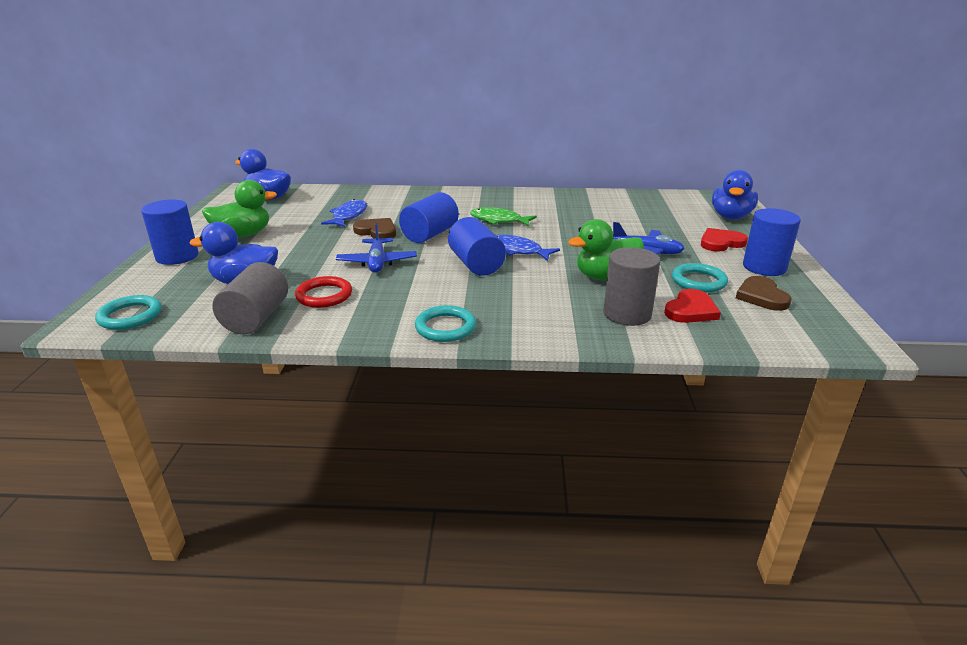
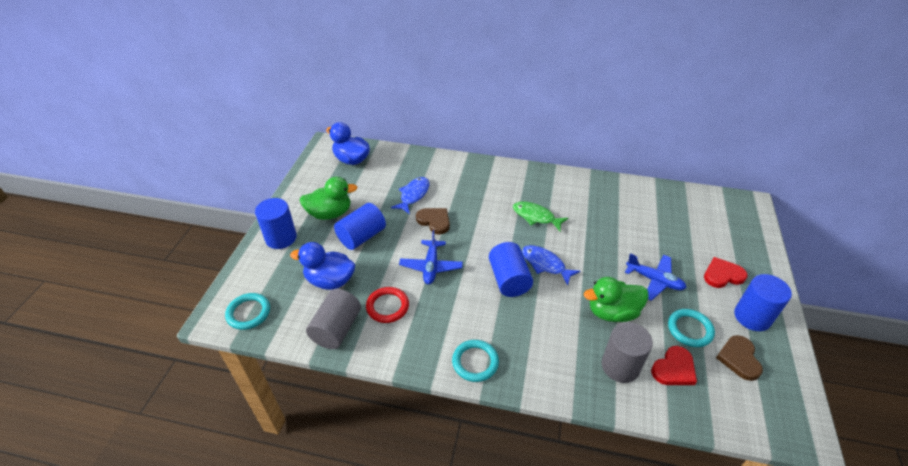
camera: 10 degrees right, 15 degrees up
blue cylinder [399,192,459,243] -> blue cylinder moved to [334,203,386,250]
blue duck [712,170,758,219] -> none

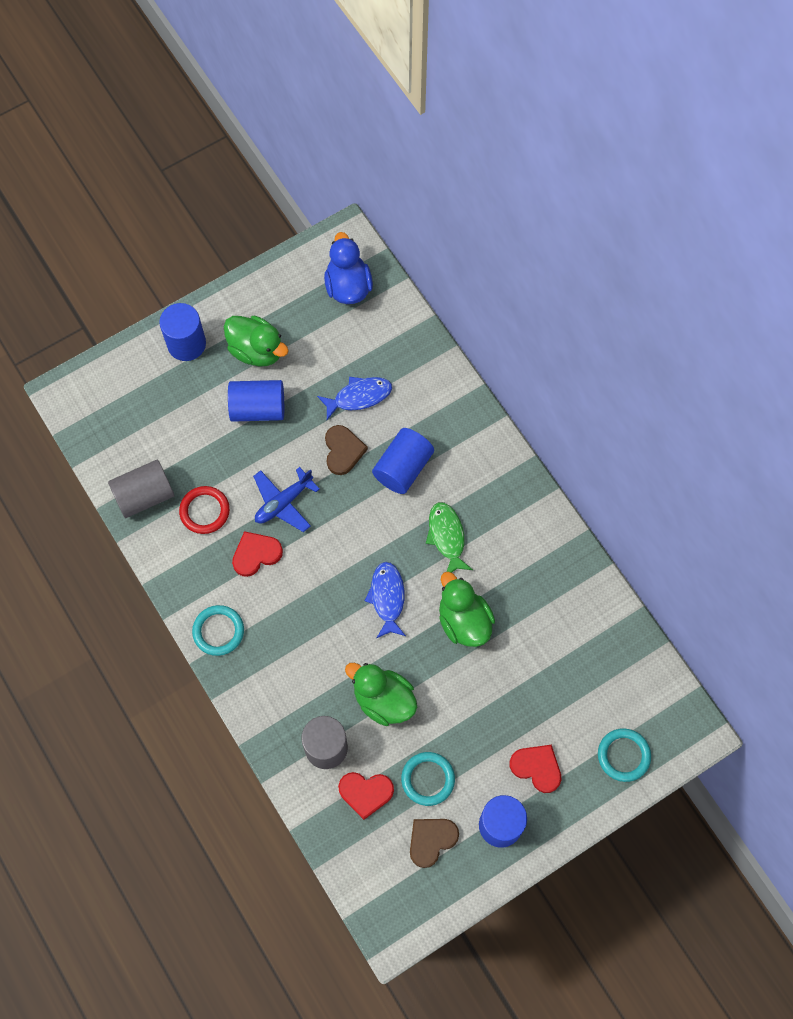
camera: 45 degrees right, 25 degrees up
turquoise ring [225,293,270,330] -> turquoise ring moved to [598,728,651,782]
blue duck [290,242,355,290] -> none
blue cylinder [489,242,533,297] -> blue cylinder moved to [372,428,434,494]
blue plane [625,253,687,301] -> none
none -> red heart [232,531,283,577]
none -> green duck [439,572,495,647]

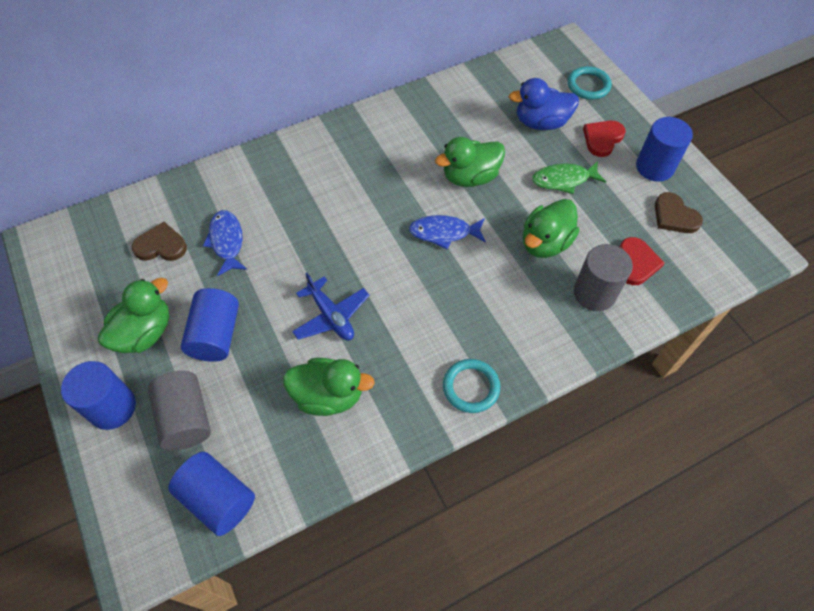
camera: 85 degrees left, 10 degrees down
grey cylinder [108,460,175,518] -> grey cylinder moved to [148,371,211,451]
red ring [179,486,230,534] -> green duck [283,358,375,416]
red heart [232,531,283,577] -> none
blue duck [324,232,373,304] -> blue duck moved to [509,78,579,130]
brown heart [325,425,368,475] -> brown heart moved to [132,222,187,261]
blue cylinder [372,428,434,494] -> blue cylinder moved to [168,452,255,536]
turquoise ring [401,752,455,806] -> none
green fish [426,502,473,573] -> green fish moved to [532,161,606,194]

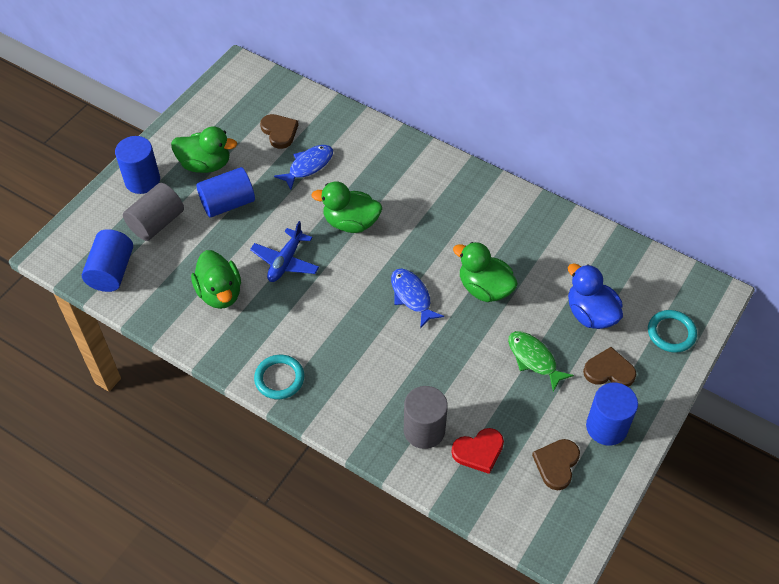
camera: 60 degrees right, 5 degrees down
green duck [523,199,579,258] -> green duck moved to [311,182,382,233]
red heart [583,121,626,157] -> brown heart [583,347,636,387]

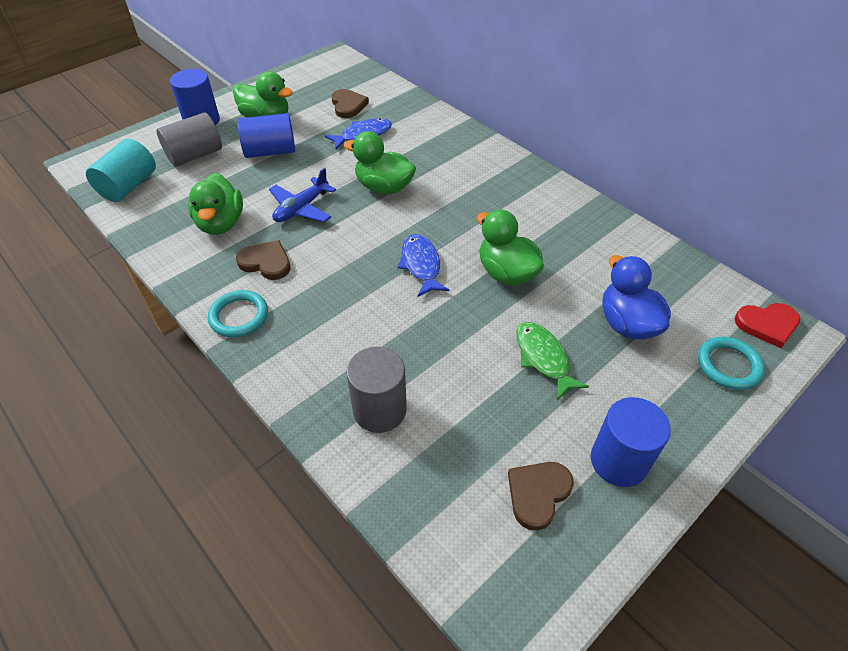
camera: 15 degrees right, 5 degrees down
blue cylinder [82,229,133,292] -> turquoise cylinder [86,139,156,202]
red heart [451,428,504,474] -> red heart moved to [734,303,800,348]
brown heart [583,347,636,387] -> brown heart moved to [236,240,291,280]

